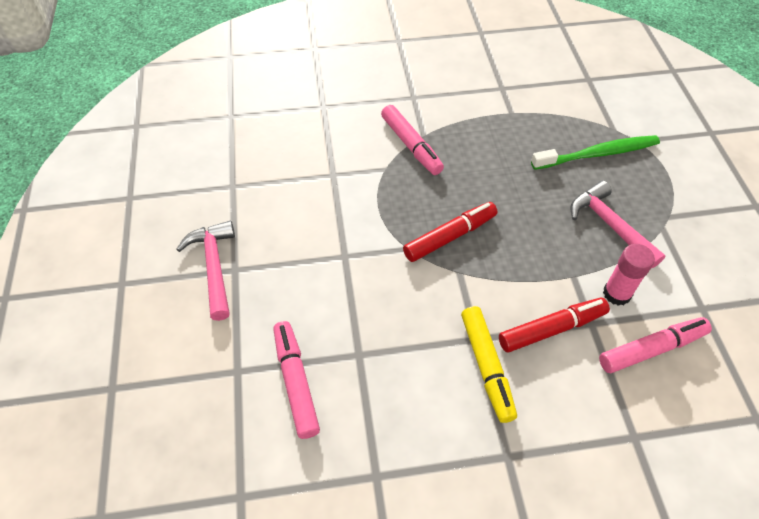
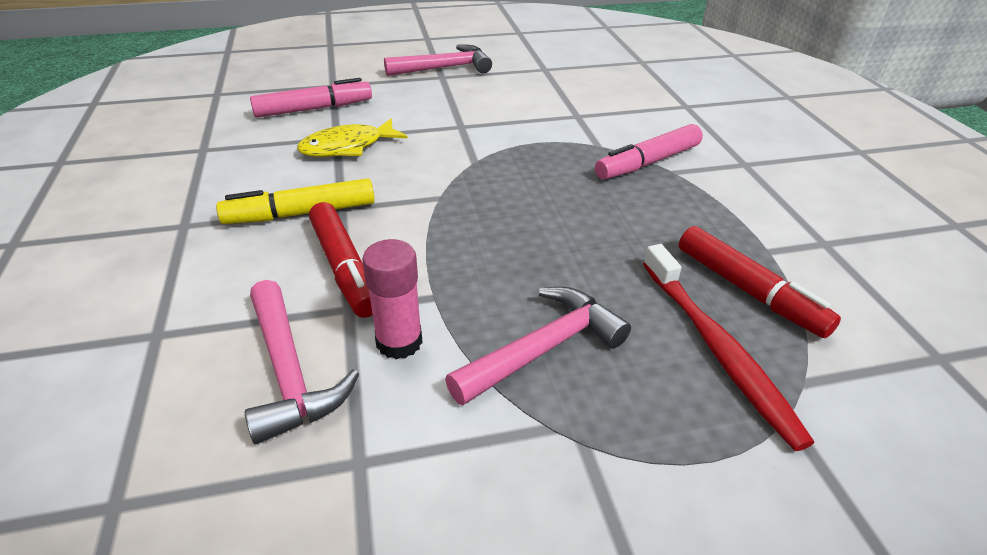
camera: 85 degrees right, 15 degrees down
red marker [403,202,497,262] -> red marker moved to [679,226,841,338]
green toothbrush [531,135,660,170] -> red toothbrush [643,244,814,451]
pink marker [599,317,712,373] -> pink hammer [245,280,359,444]
none -> yellow fish [297,119,407,157]

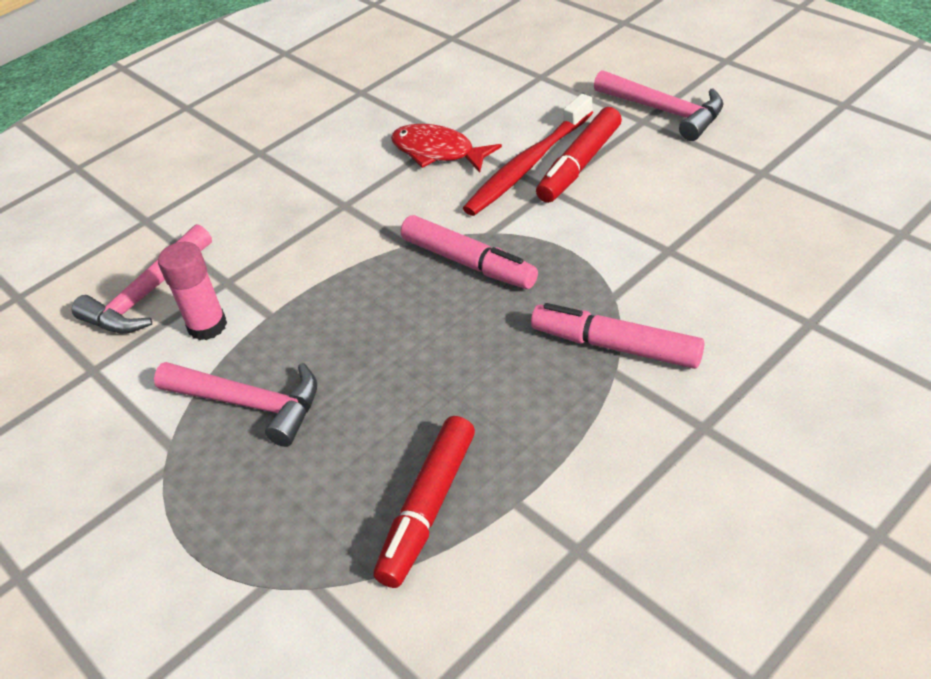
camera: 65 degrees right, 5 degrees up
yellow marker [216,178,375,224] -> none
pink marker [250,78,372,118] -> pink marker moved to [401,215,538,289]
yellow fish [297,119,407,157] -> red fish [391,124,502,173]
red marker [309,202,373,318] -> red marker moved to [536,107,622,203]
red toothbrush [643,244,814,451] -> red toothbrush moved to [463,94,593,216]

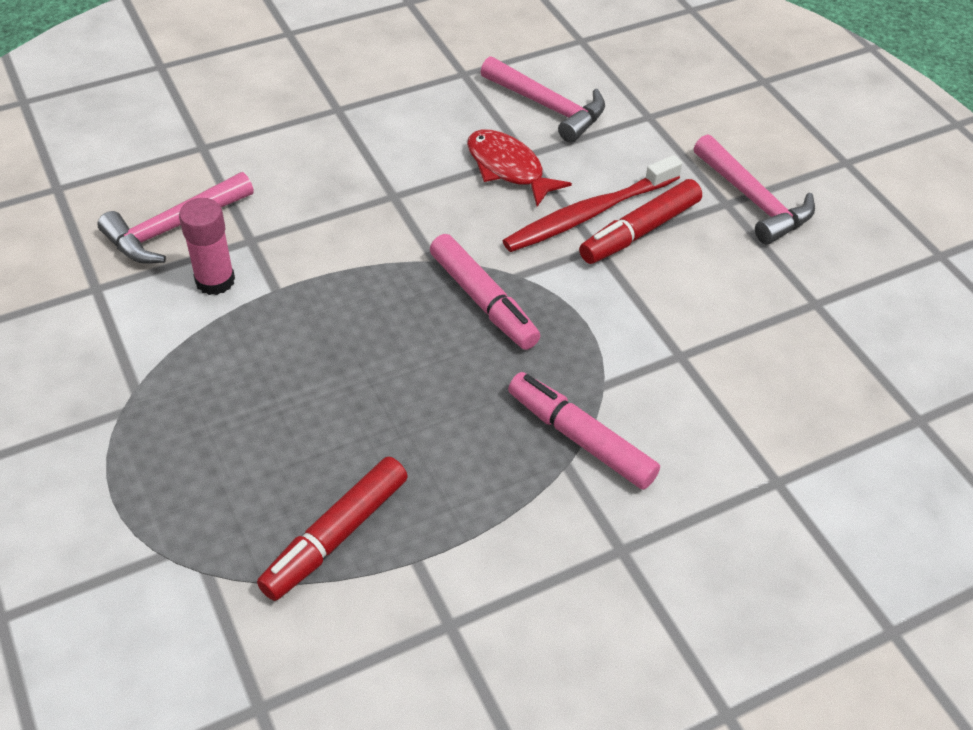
camera: 10 degrees right, 5 degrees up
pink hammer [154,362,317,447] -> pink hammer moved to [481,56,605,143]

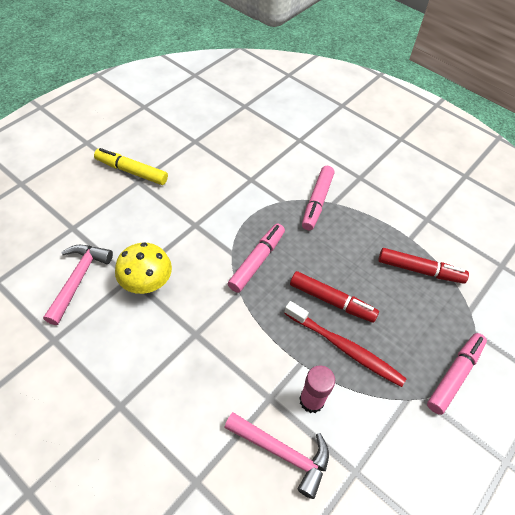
camera: 115 degrees left, 5 degrees up
red fish [467,129,572,207] -> yellow mushroom [115,242,172,294]
red toothbrush [503,155,682,252] -> red toothbrush moved to [284,301,407,387]
red marker [579,179,702,264] -> red marker moved to [290,271,379,323]
pink hammer [694,134,815,245] -> yellow marker [94,148,168,185]
none -> pink marker [427,333,487,415]

